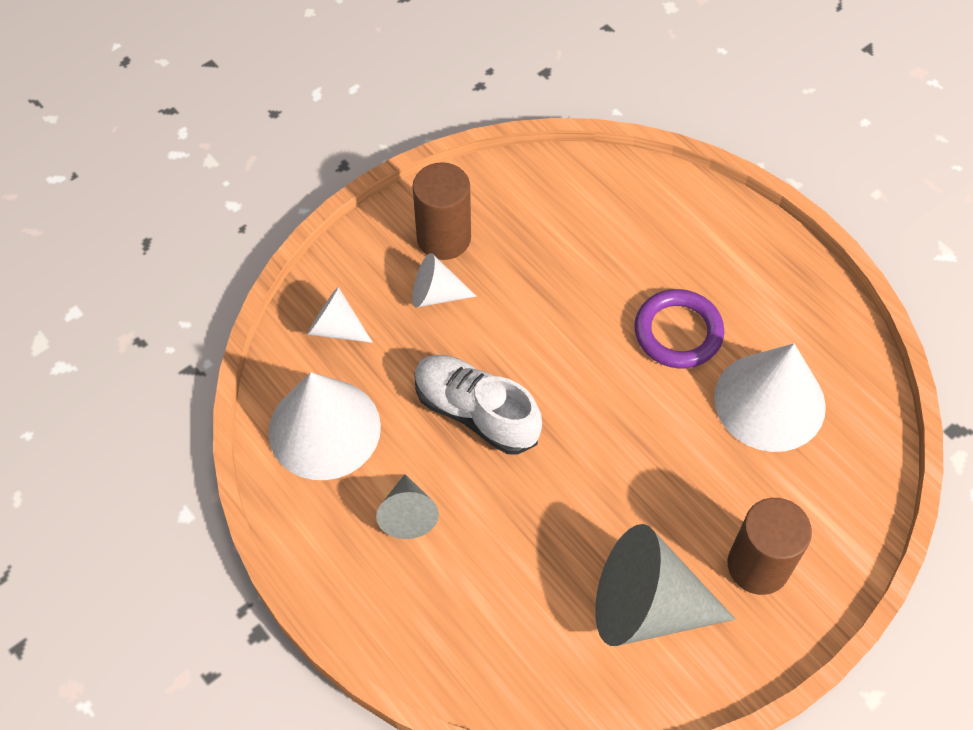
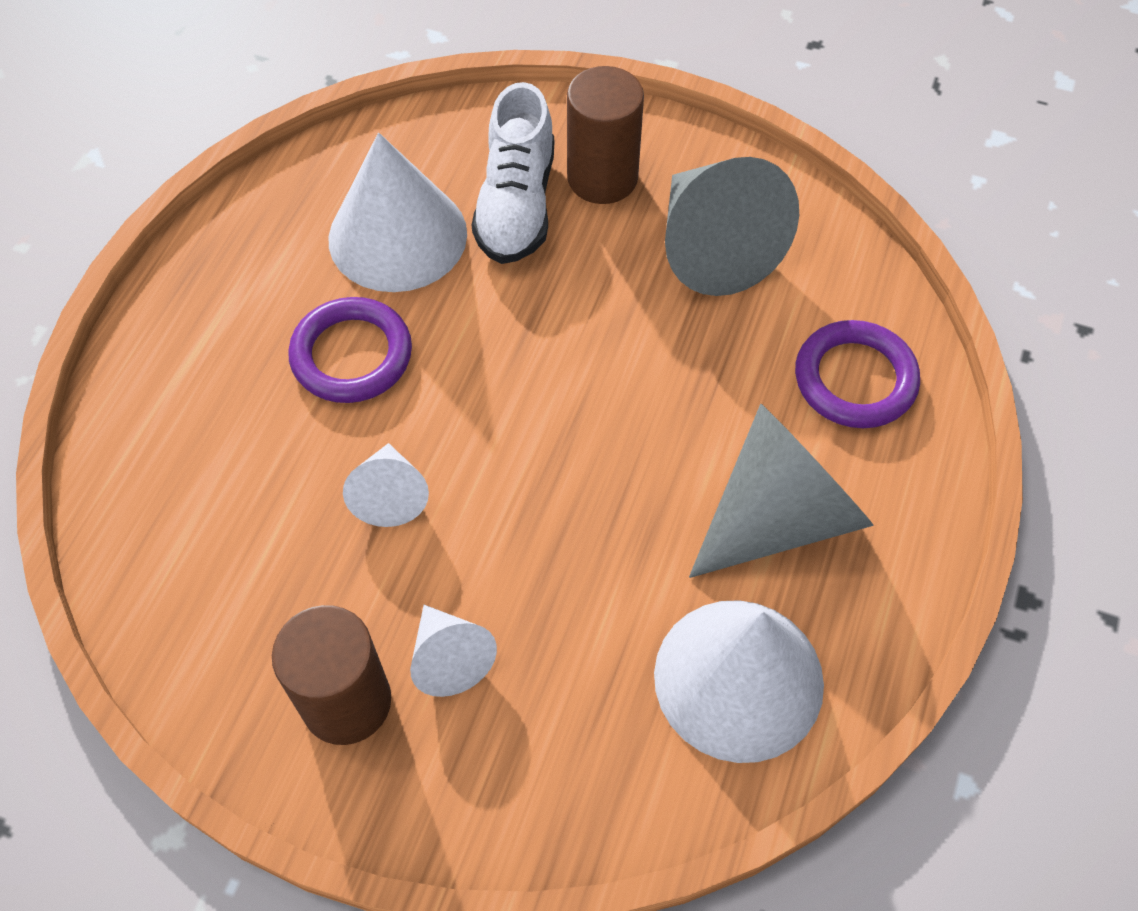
camera: 120 degrees left, 0 degrees up
white cone [307,287,373,343] -> white cone moved to [343,443,429,527]
grey cone [376,474,439,539] -> grey cone [689,403,874,578], size x1.90
white shoe [415,355,542,454] -> white shoe moved to [472,82,554,264]
none -> purple ring [795,320,920,428]

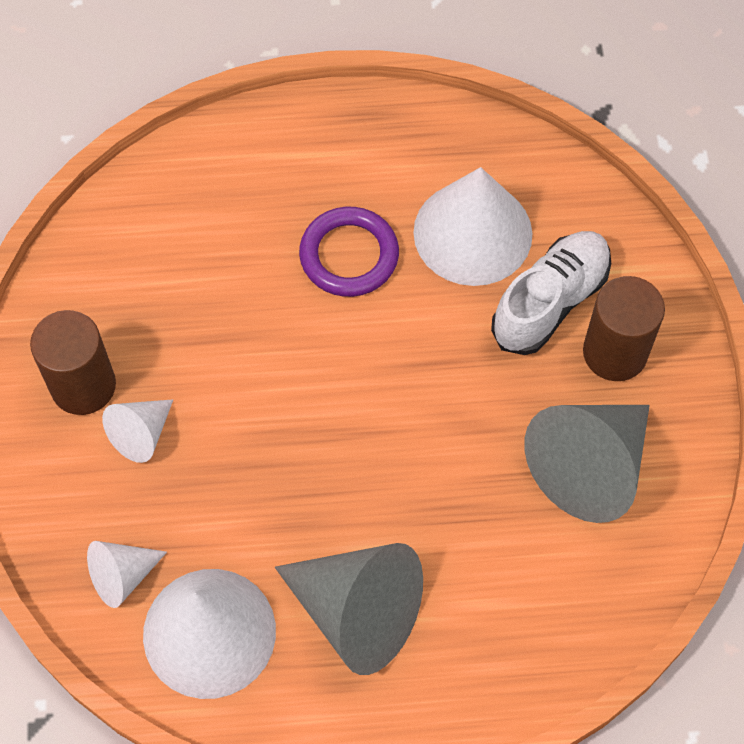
camera: 65 degrees right, 5 degrees up
white cone [343,443,429,527] -> white cone moved to [87,541,167,608]
white shoe [472,82,554,264] -> white shoe turned 150 degrees clockwise [491,231,611,355]
purple ring [795,320,920,428] -> none

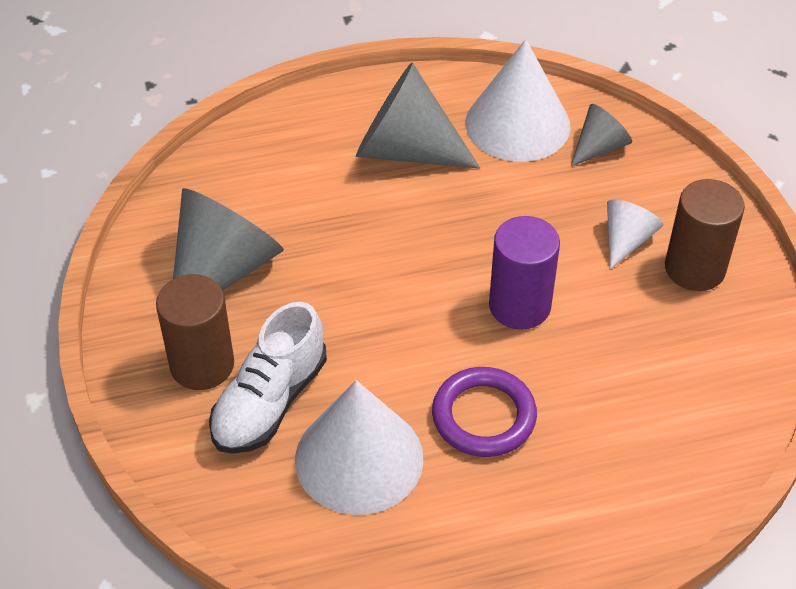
camera: 170 degrees right, 15 degrees down
white cone [87,541,167,608] -> grey cone [571,104,632,166]
none -> purple cylinder [489,216,560,330]

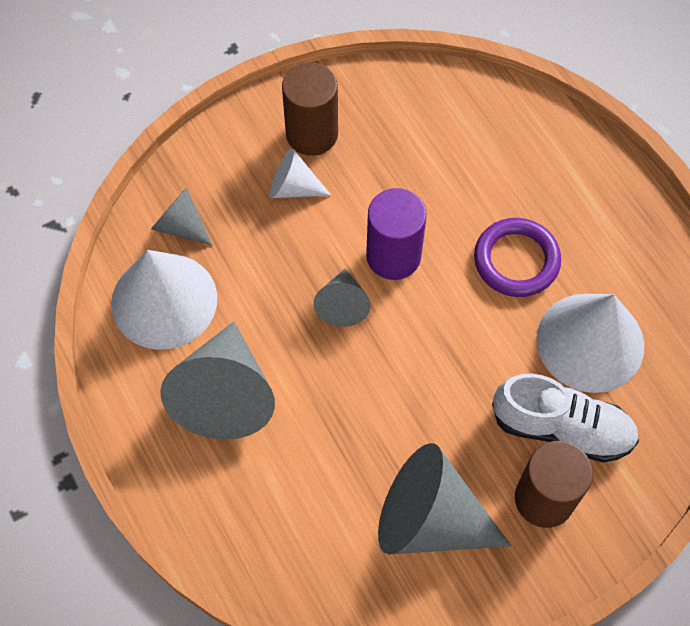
camera: 105 degrees left, 15 degrees up
none -> grey cone [314,268,371,327]

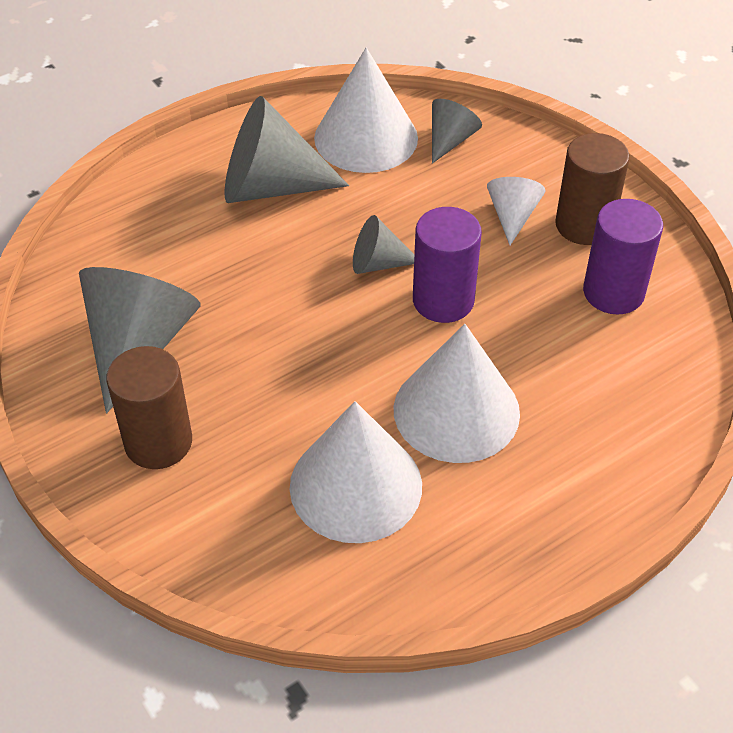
camera: 85 degrees right, 15 degrees down
purple ring [474,218,561,297] -> white cone [394,324,520,463]
white shoe [492,374,639,462] -> none
none -> purple cylinder [583,199,663,315]

